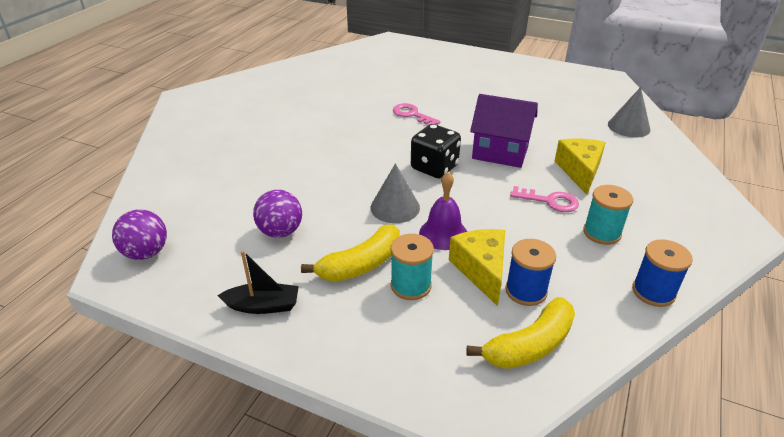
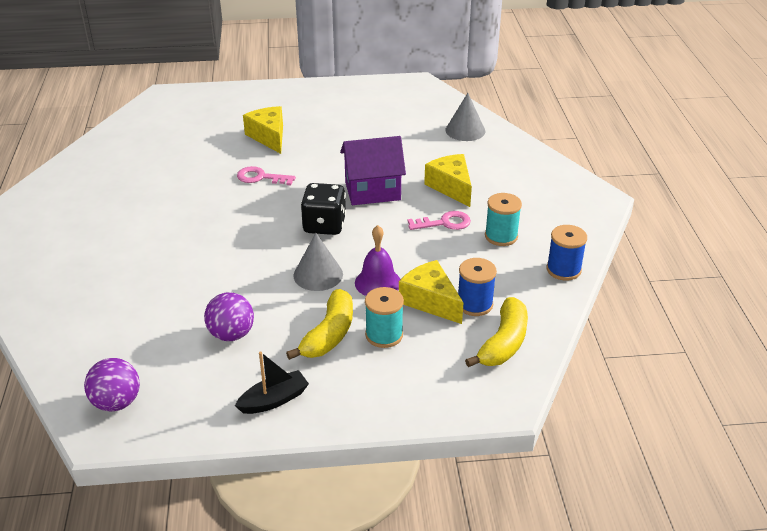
camera: 30 degrees left, 0 degrees up
none -> yellow cheese [243,106,283,154]

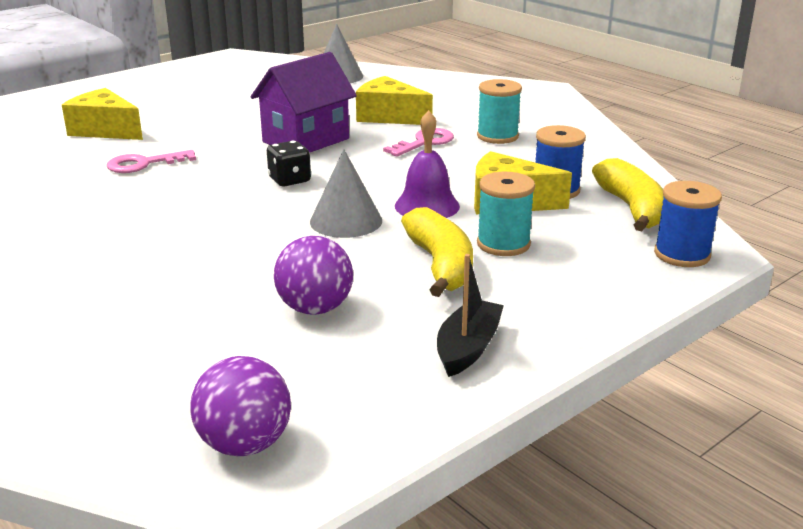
camera: 35 degrees left, 10 degrees down
black dice [301,183,346,235] -> black dice [267,141,311,186], size x0.63
blue spool [547,225,587,281] -> blue spool moved to [654,181,722,267]

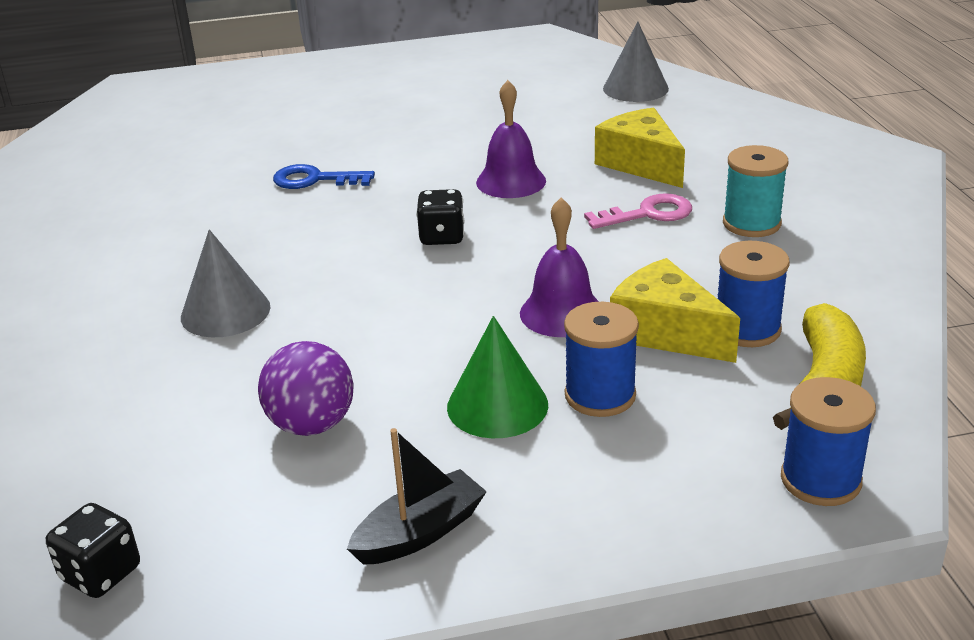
camera: 30 degrees right, 5 degrees up
yellow cheese [62,88,143,140] -> none
pink key [107,150,196,173] -> blue key [273,164,375,189]
purple ball [190,356,291,456] -> black dice [46,503,140,598]
purple house [251,52,357,153] -> purple bell [476,80,546,198]
grey cone [310,149,382,238] -> grey cone moved to [181,229,271,337]
yellow banana [401,207,473,297] -> green cone [447,316,548,438]
turquoise spool [477,172,535,256] -> blue spool [564,302,639,417]

